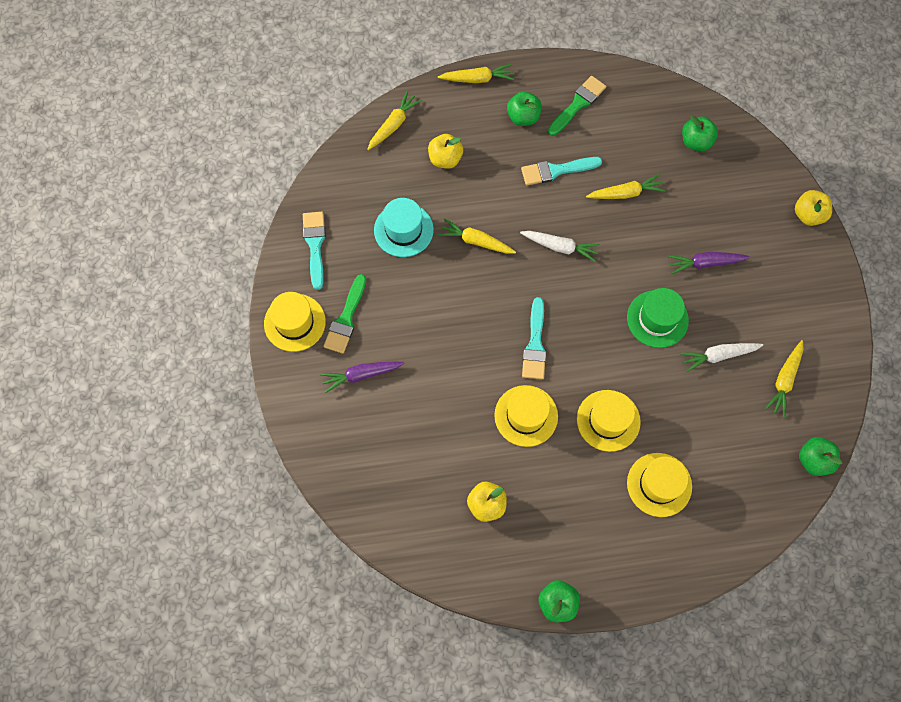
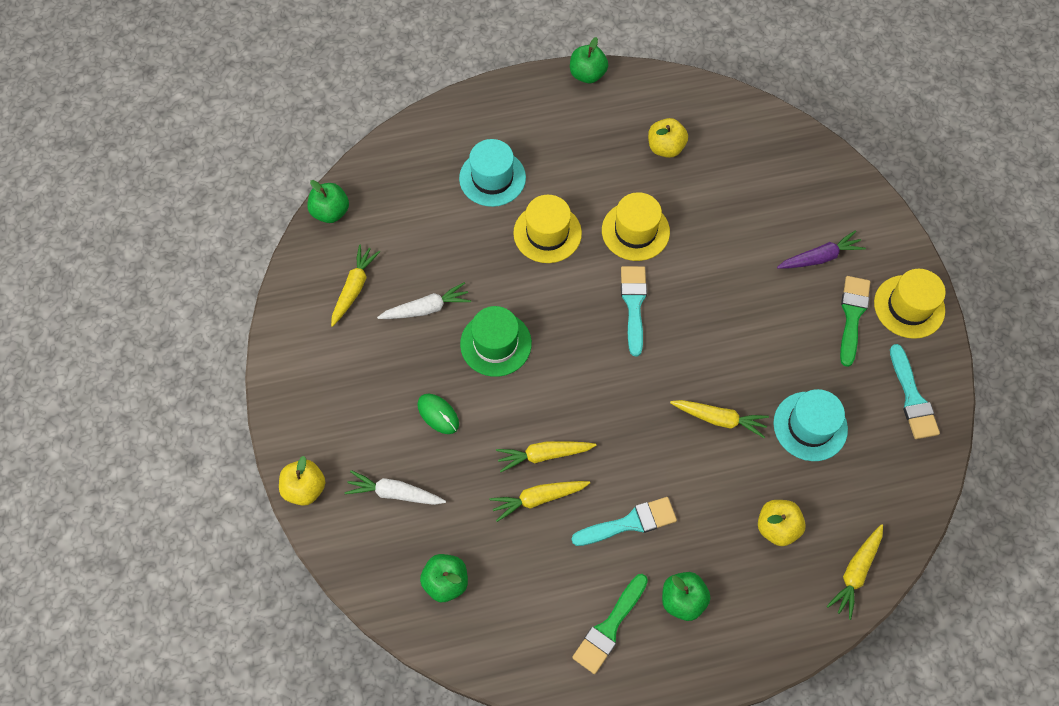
camera: 175 degrees right, 5 degrees down
yellow carrot [438,64,514,83] -> yellow carrot moved to [496,441,597,472]
white carrot [520,231,600,262] -> white carrot moved to [345,470,446,505]
yellow hat [627,453,692,517] -> turquoise hat [459,139,526,207]
purple carrot [668,252,750,274] -> green mouse [417,394,459,434]

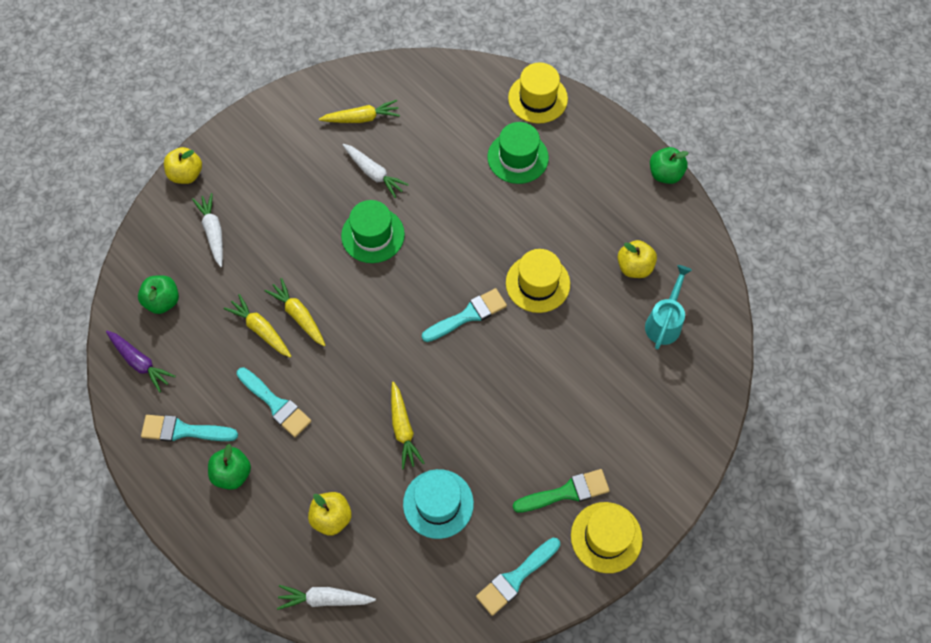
camera: 60 degrees right, 0 degrees up
green apple [307,180,349,223] -> none
green mouse [417,394,459,434] -> none
turquoise hat [459,139,526,207] -> green hat [487,122,549,184]
yellow hat [513,195,582,263] -> yellow hat moved to [508,63,568,123]
green brush [572,574,648,674] -> turquoise brush [141,415,238,442]
purple carrot [777,230,866,269] -> purple carrot moved to [106,331,176,392]
yellow carrot [827,524,883,620] -> white carrot [277,585,376,610]
none -> turquoise watering can [645,265,692,349]

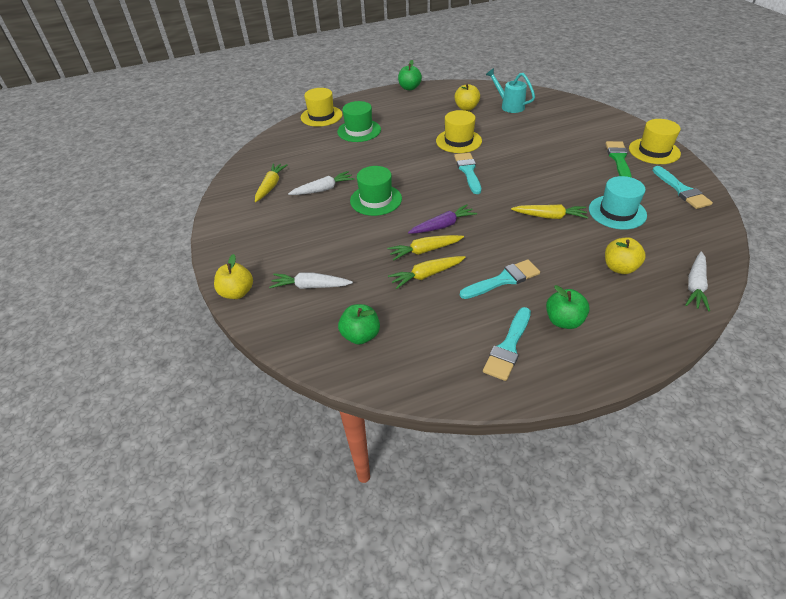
camera: 65 degrees left, 20 degrees down
purple carrot [106,331,176,392] -> purple carrot moved to [408,204,477,234]

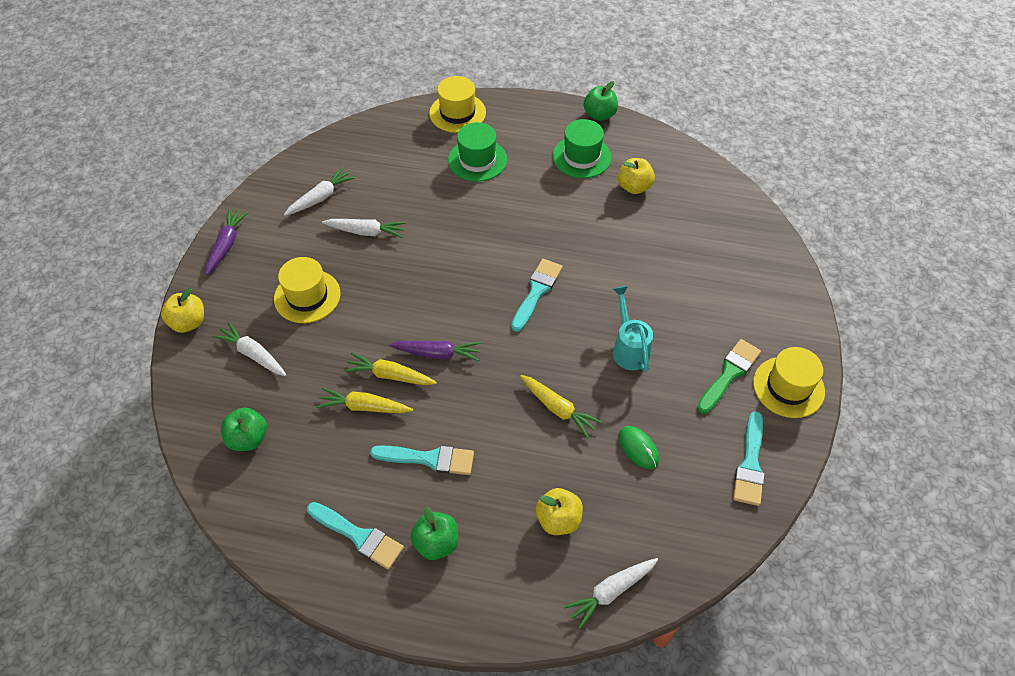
camera: 30 degrees right, 10 degrees up
yellow carrot [255,163,288,202] -> white carrot [284,167,355,216]
green hat [350,166,402,216] -> green hat moved to [553,119,611,178]
yellow hat [436,110,482,153] -> yellow hat moved to [274,257,340,323]
turquoise brush [483,307,531,381] -> turquoise brush turned 120 degrees counterclockwise [307,502,404,570]
turquoise watering can [486,68,535,113] -> turquoise watering can moved to [612,286,653,372]
turquoise hat [589,176,647,230] -> green mouse [619,426,659,469]
none -> purple carrot [206,209,248,275]

